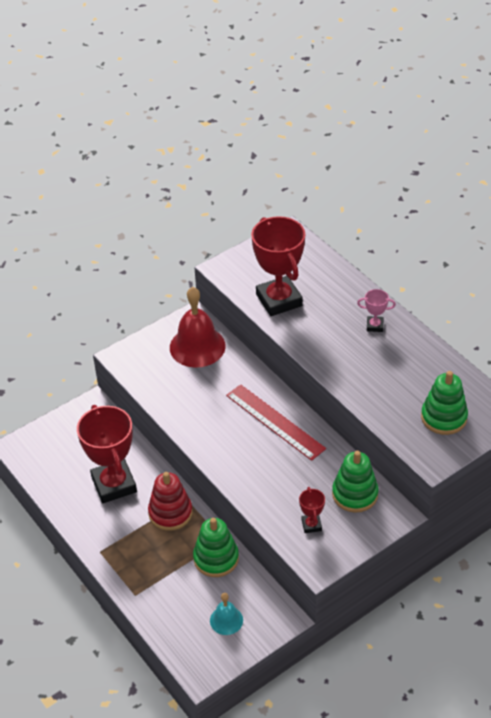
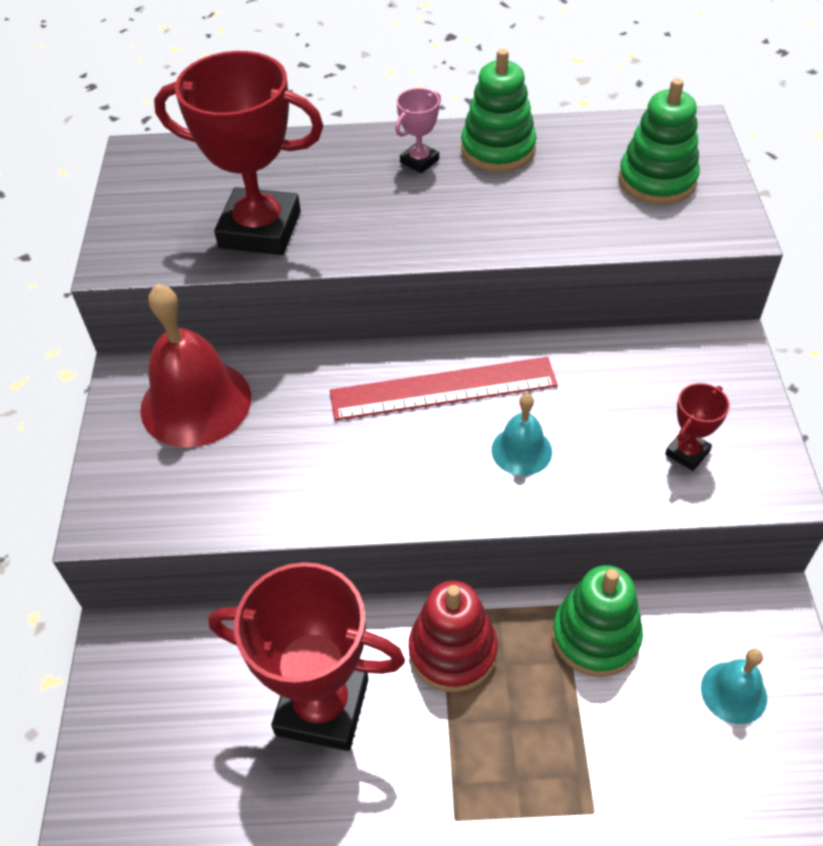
camera: 55 degrees left, 5 degrees up
red trophy [299,487,325,533] -> red trophy turned 75 degrees counterclockwise [665,383,730,471]
green stacking toy [332,451,378,513] -> green stacking toy moved to [461,49,537,172]
none -> turquoise bell [492,393,552,476]

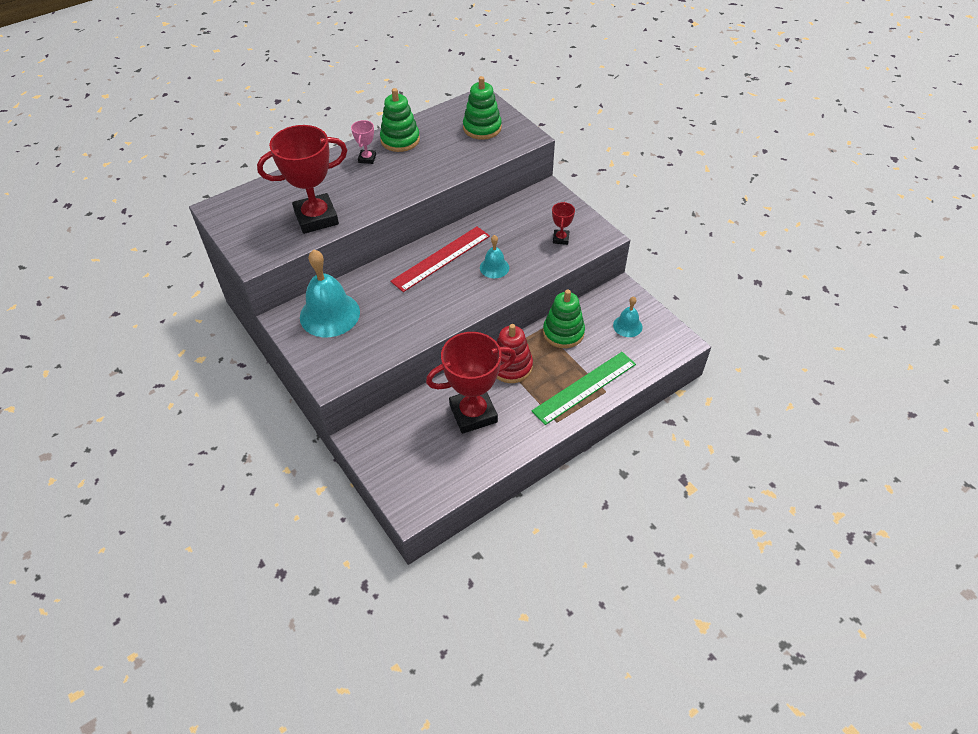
camera: 35 degrees left, 0 degrees up
red bell [140,284,251,448] -> turquoise bell [300,250,360,337]
none -> green ruler [532,352,636,425]

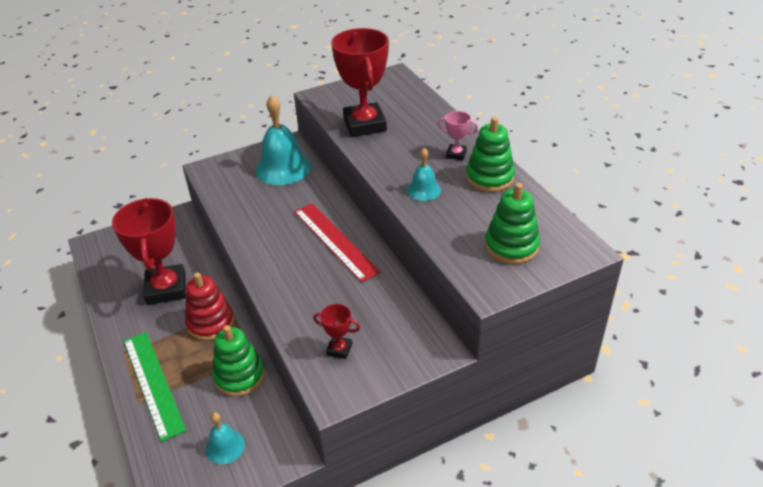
camera: 100 degrees right, 10 degrees down
turquoise bell [480,235,509,278] -> turquoise bell moved to [407,148,441,201]

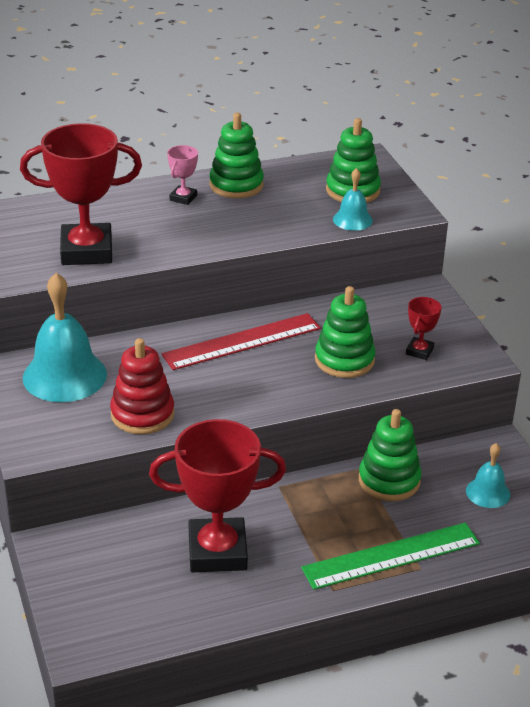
camera: 85 degrees left, 5 degrees down
red stacking toy [185,272,234,341] -> red stacking toy moved to [110,338,175,434]
turquoise bell [407,148,441,201] -> turquoise bell moved to [333,168,373,231]
none -> green stacking toy [315,286,375,378]

